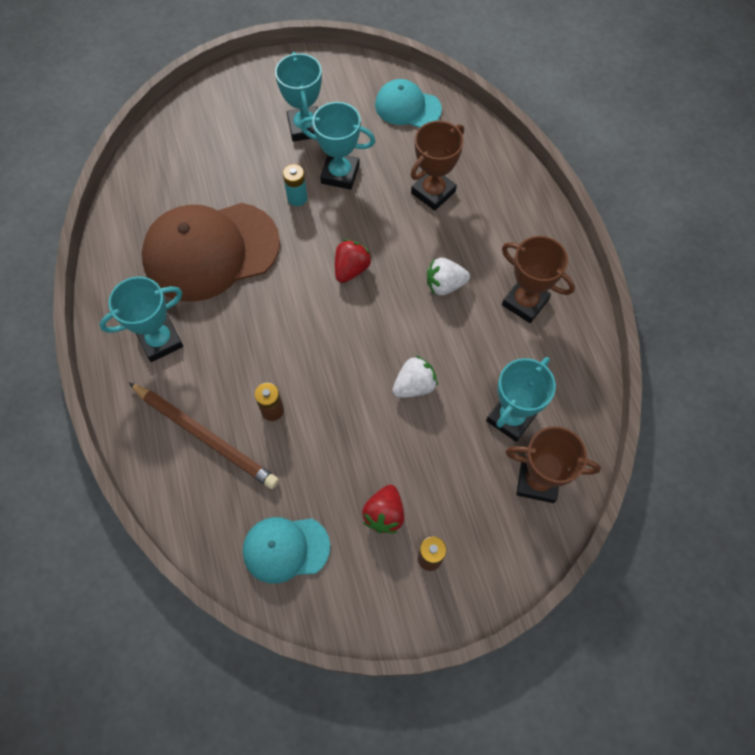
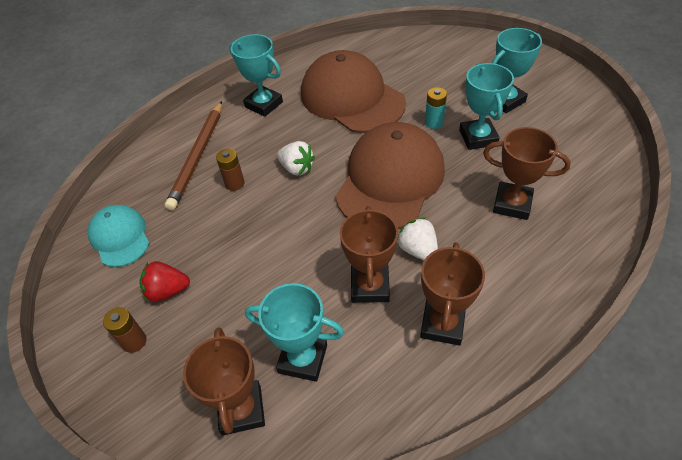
camera: 70 degrees right, 15 degrees down
red strawberry [335,239,372,283] -> brown cap [335,122,445,229]
turquoise cap [375,79,442,128] -> none
white strawberry [392,356,438,398] -> white strawberry moved to [277,141,315,176]
none -> brown trophy [340,206,398,303]

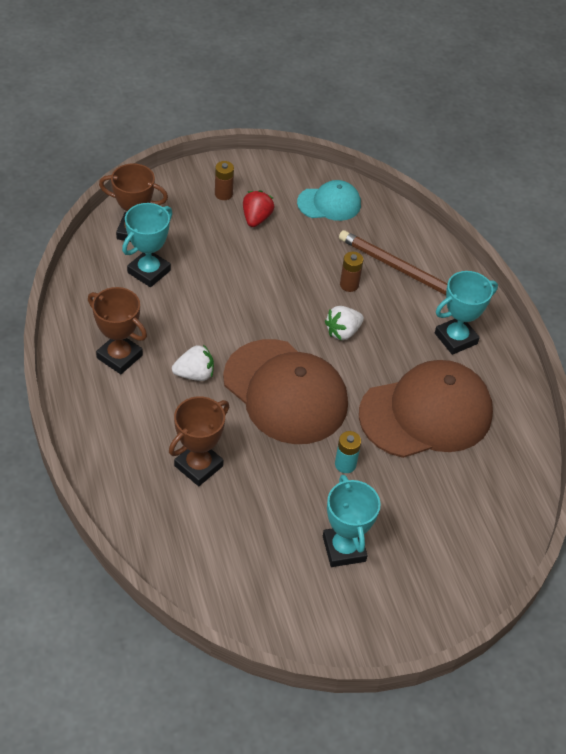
camera: 105 degrees right, 0 degrees up
brown trophy [340,206,398,303] -> none
turquoise trophy [459,63,514,150] -> none

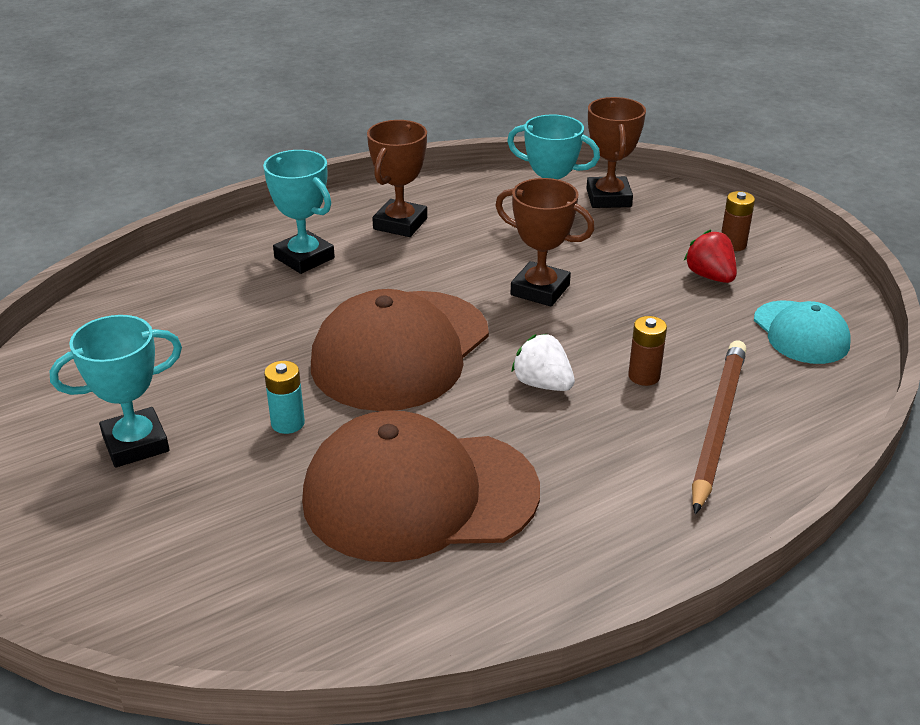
camera: 80 degrees right, 15 degrees down
brown trophy [169,396,229,486] -> brown trophy moved to [495,178,595,307]
white strawberry [172,345,214,381] -> none
red strawberry [243,190,274,227] -> red strawberry turned 120 degrees counterclockwise [684,230,737,283]
brown cap [359,360,493,458] -> brown cap turned 120 degrees clockwise [302,410,540,562]
turquoise trophy [435,271,498,355] -> turquoise trophy moved to [263,150,335,274]

